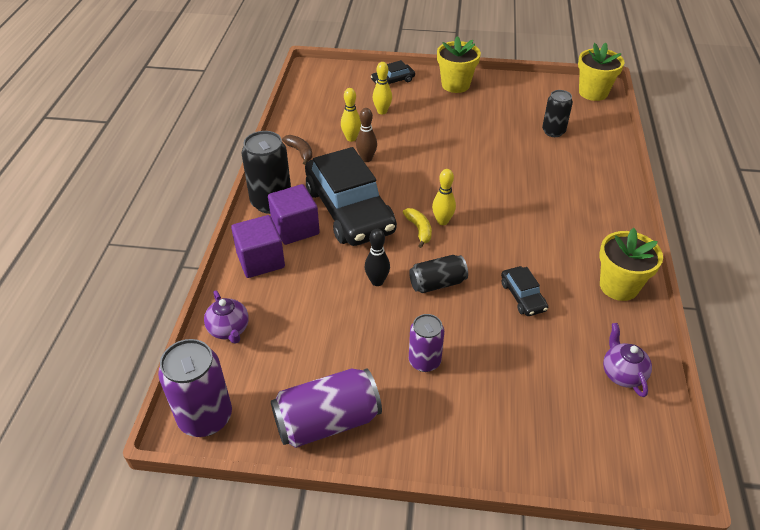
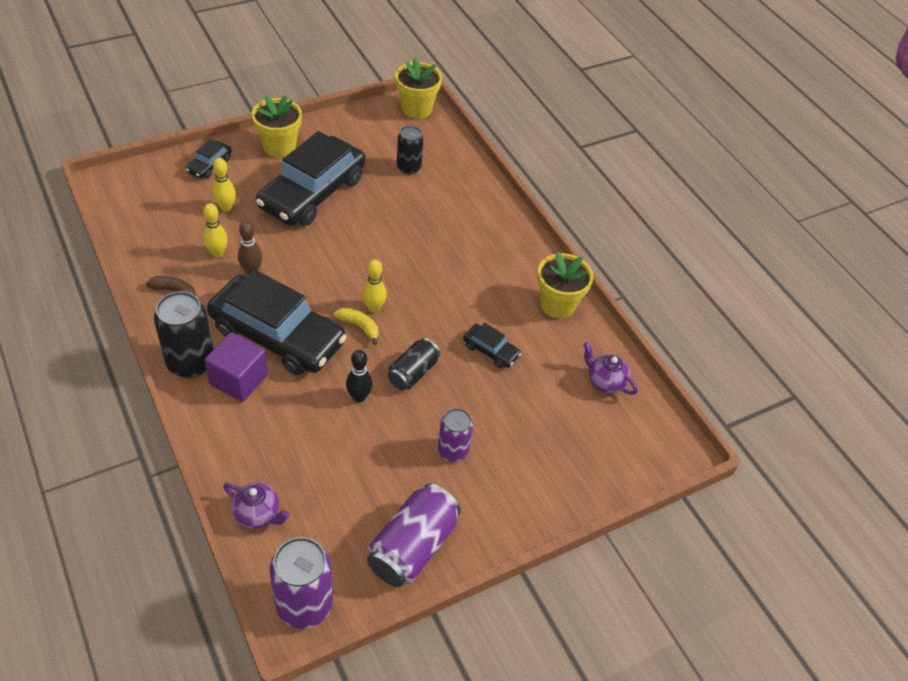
camera: 40 degrees left, 5 degrees up
purple cube [231,215,285,278] -> none
none -> black car [256,131,366,226]

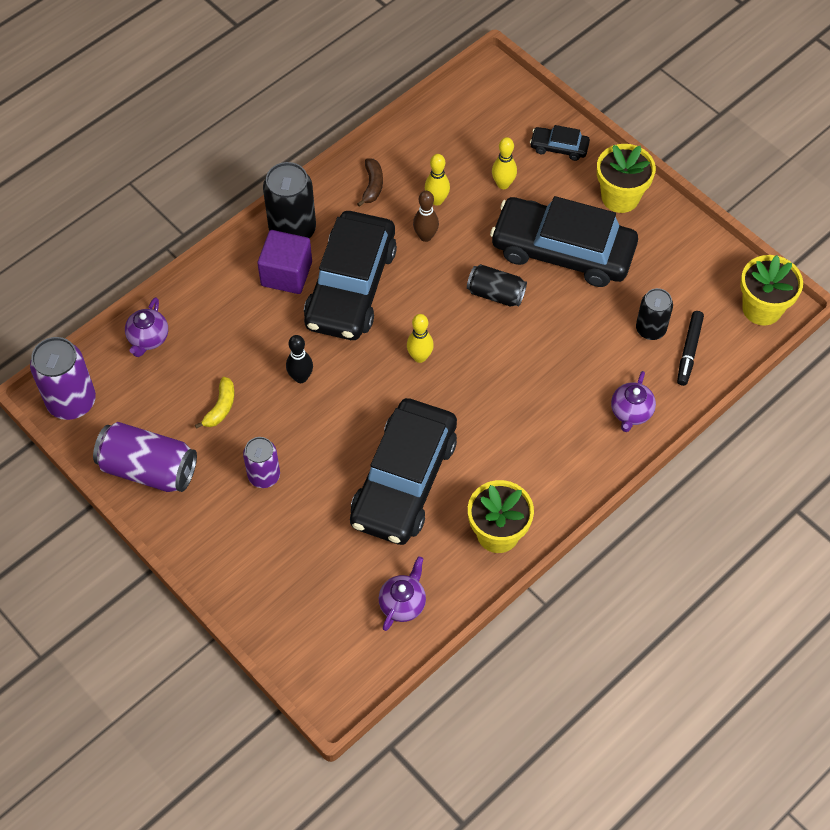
camera: 80 degrees right, 10 degrees up
yellow banana [334,307,378,345] -> yellow banana moved to [195,377,234,429]
black can [388,338,440,390] -> black can moved to [467,264,527,307]
black car [463,323,521,368] -> black car [350,398,457,545], size x2.34
none -> purple teapot [611,371,656,432]
none -> black marker [677,311,704,386]

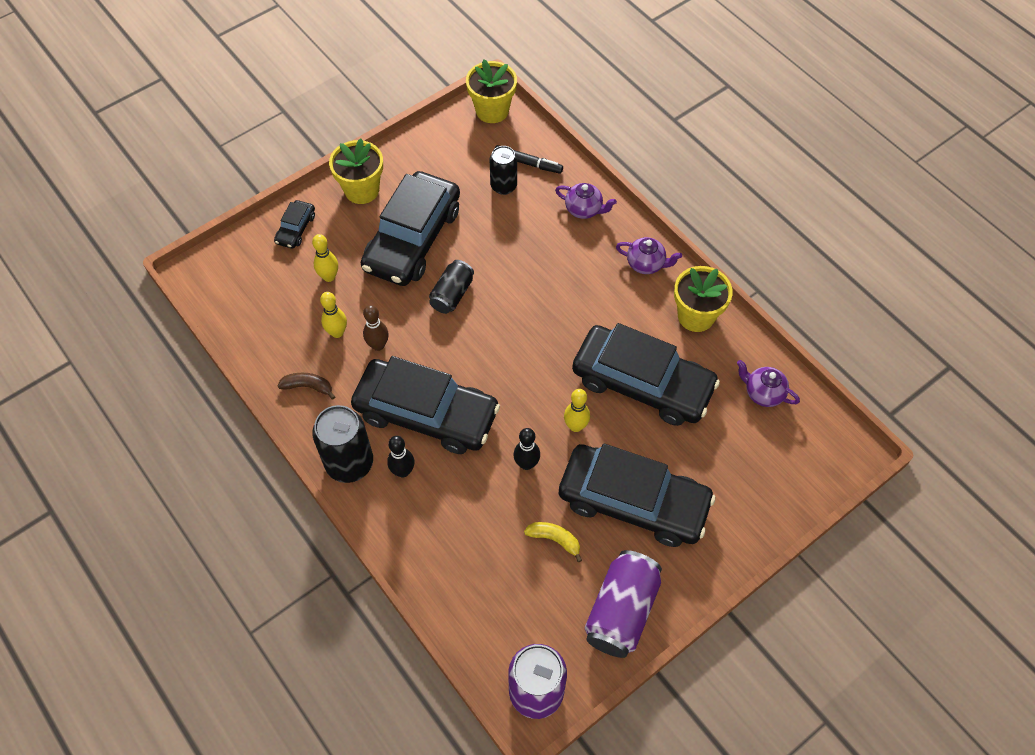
camera: 85 degrees left, 0 degrees up
purple teapot [125,297,168,357] -> purple teapot moved to [616,237,682,274]
purple can [243,437,280,488] -> black car [559,444,716,547]
purple cube [257,230,312,294] -> black bowling pin [387,436,414,478]
yellow bowling pin [407,314,434,363] -> yellow bowling pin moved to [564,389,590,432]

